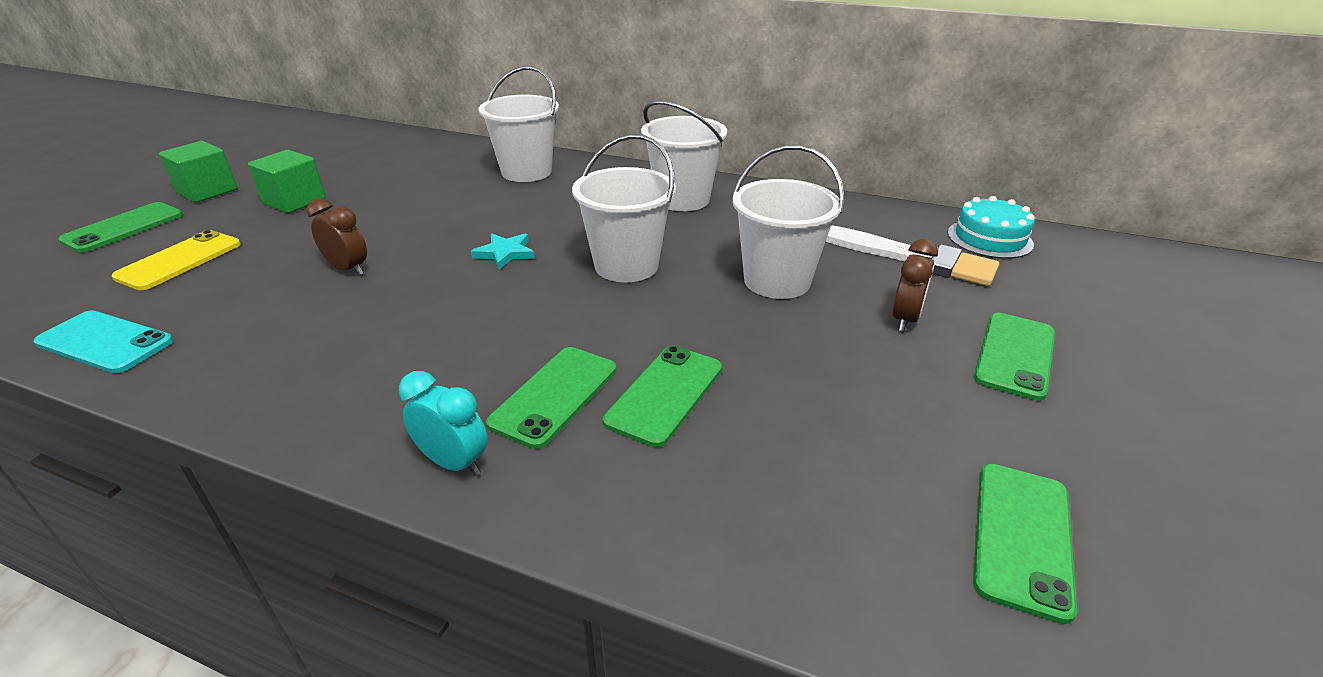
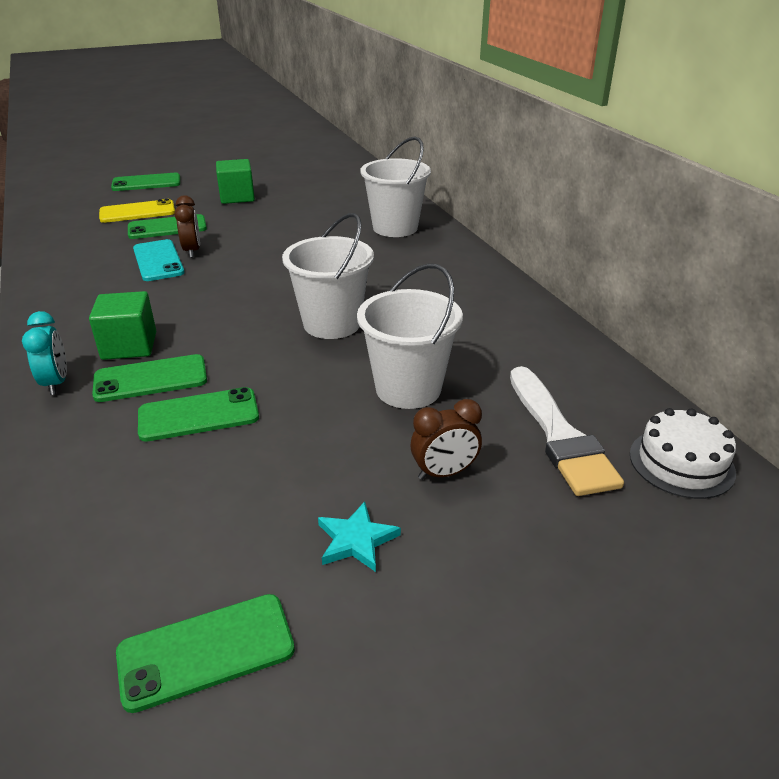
camera: 45 degrees right, 0 degrees up
turquoise phone [34,310,173,373] -> turquoise phone moved to [133,239,185,281]
green cube [159,141,237,203] -> green cube moved to [89,291,156,360]
turquoise star [471,233,535,269] -> turquoise star moved to [318,501,401,572]
white bucket [641,100,727,211] -> none
turquoise cake [948,196,1035,259] -> white cake [630,408,736,499]
green phone [974,313,1055,401] -> green phone moved to [128,214,207,239]

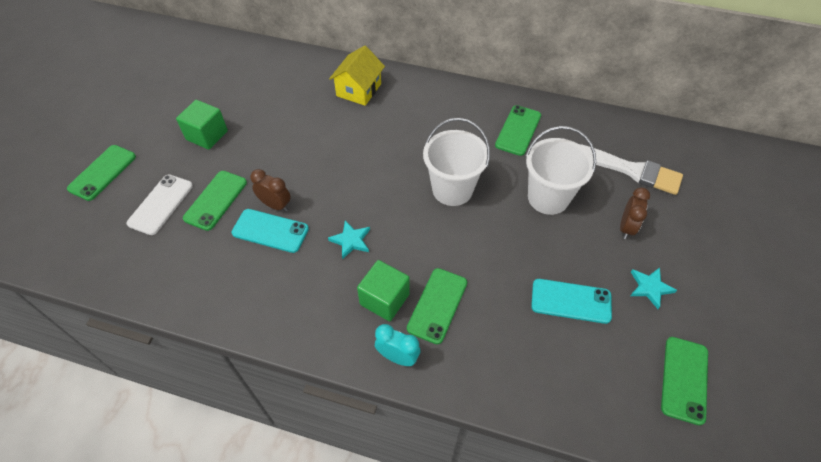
camera: 50 degrees left, 20 degrees up
yellow phone [99,199,175,223] -> white phone [126,175,193,235]
green phone [138,387,259,442] -> green phone moved to [495,105,541,156]
white bucket [360,136,431,237] -> yellow house [329,45,385,106]
white cake [630,408,736,499] -> none
none -> turquoise star [328,220,370,259]
none -> turquoise phone [531,279,612,324]

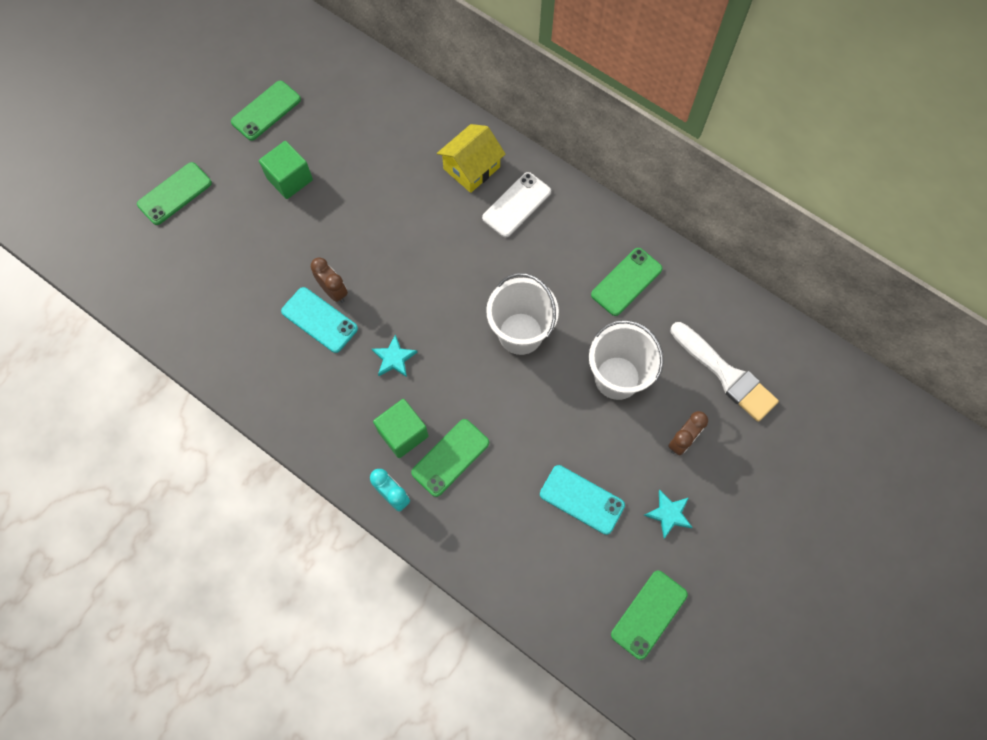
camera: 20 degrees right, 15 degrees up
white phone [126,175,193,235] -> white phone moved to [482,172,551,237]
green phone [183,171,247,231] -> green phone moved to [231,81,301,141]

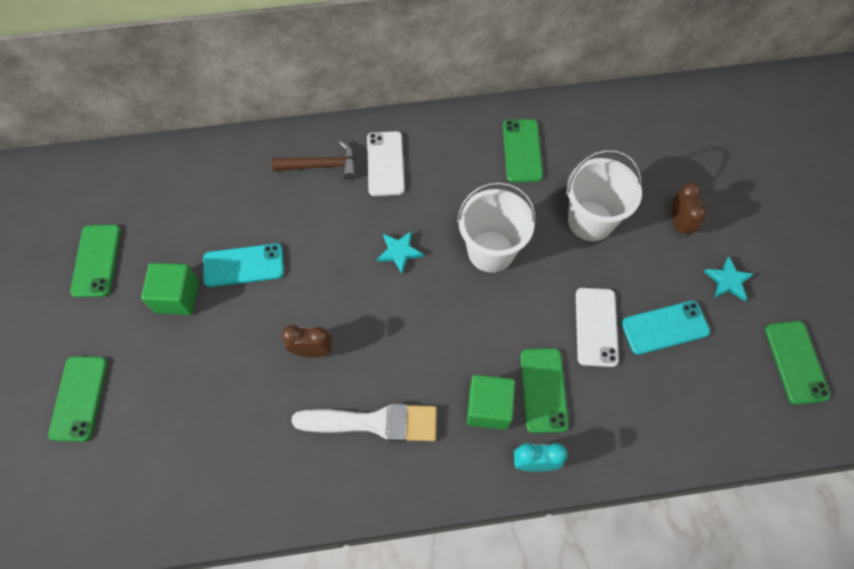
camera: 45 degrees left, 5 degrees down
turquoise phone [281,287,358,353] -> turquoise phone moved to [203,243,284,287]
turquoise star [372,334,418,377] -> turquoise star moved to [377,231,424,273]
yellow house [437,124,505,193] -> brown hammer [272,141,356,180]
white brush [671,322,779,422] -> white brush moved to [291,403,437,442]
none -> white phone [576,288,619,367]

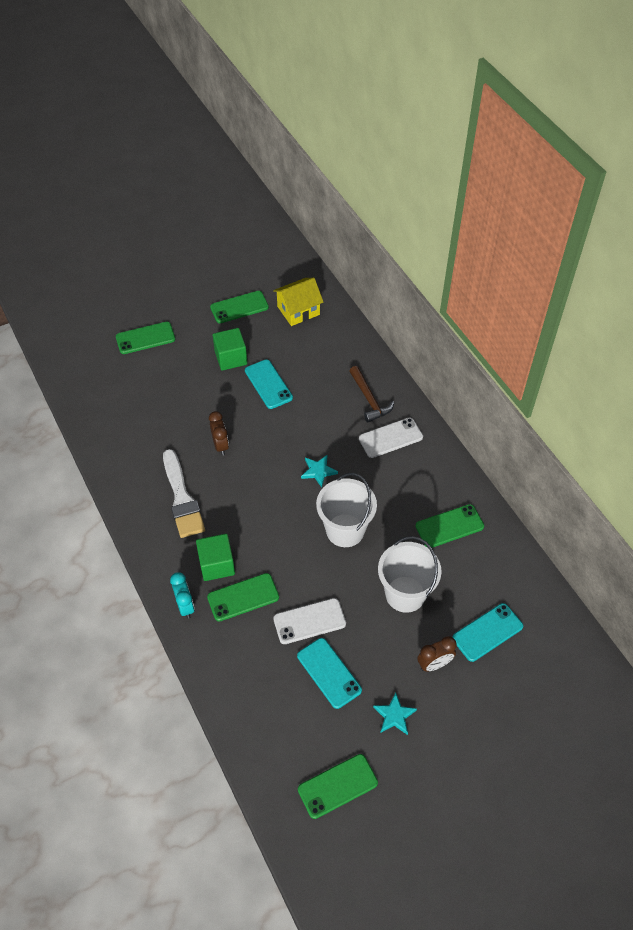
camera: 70 degrees right, 10 degrees down
none -> yellow house [273,278,323,326]
none -> turquoise phone [453,603,523,662]

